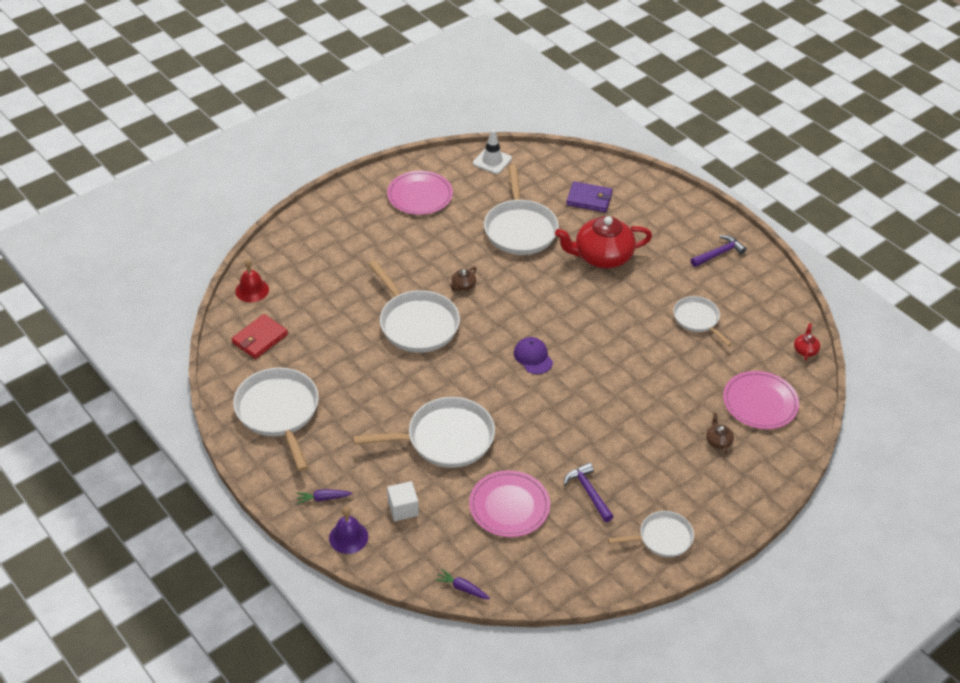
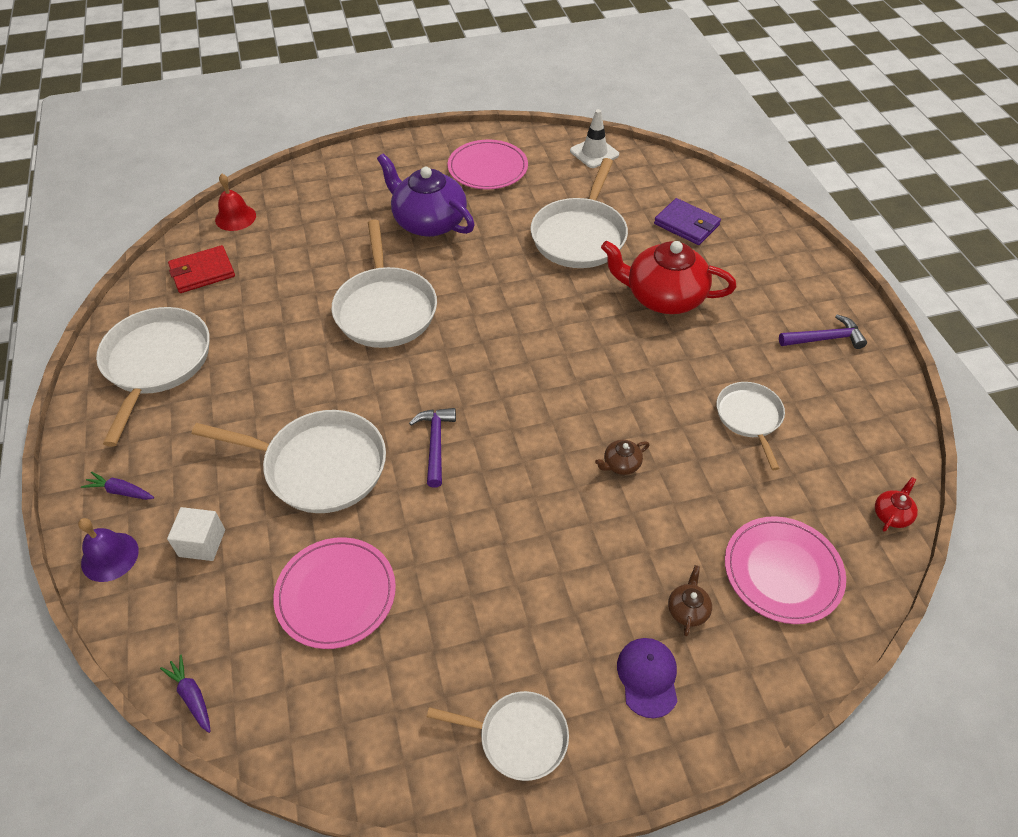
camera: 25 degrees right, 5 degrees up
brown teapot [450,267,476,291] -> brown teapot moved to [595,440,649,475]
purple cap [514,337,553,374] -> purple cap moved to [617,638,677,718]
purple hammer [564,462,614,522] -> purple hammer moved to [409,408,456,488]
none -> purple teapot [377,153,475,237]

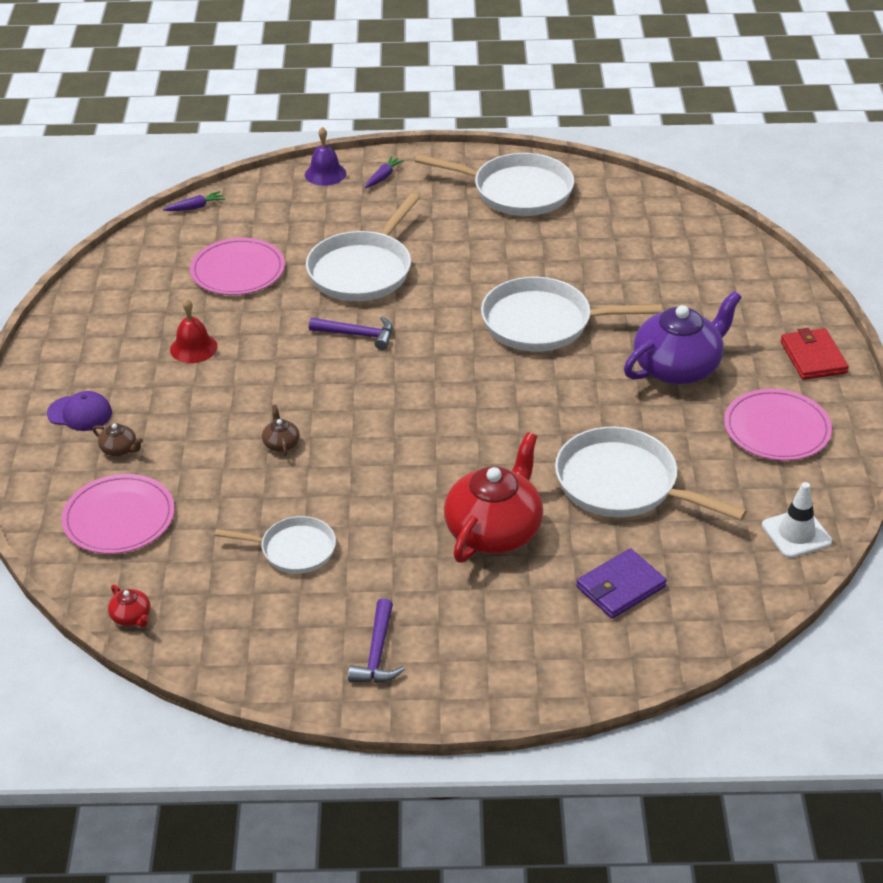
camera: 105 degrees right, 10 degrees down
white cube [167,507,225,561] -> none
red wallet [168,245,235,293] -> red wallet moved to [780,328,849,380]
red bell [215,173,256,231] -> red bell moved to [170,299,218,363]
white pan [427,691,569,781] -> none

